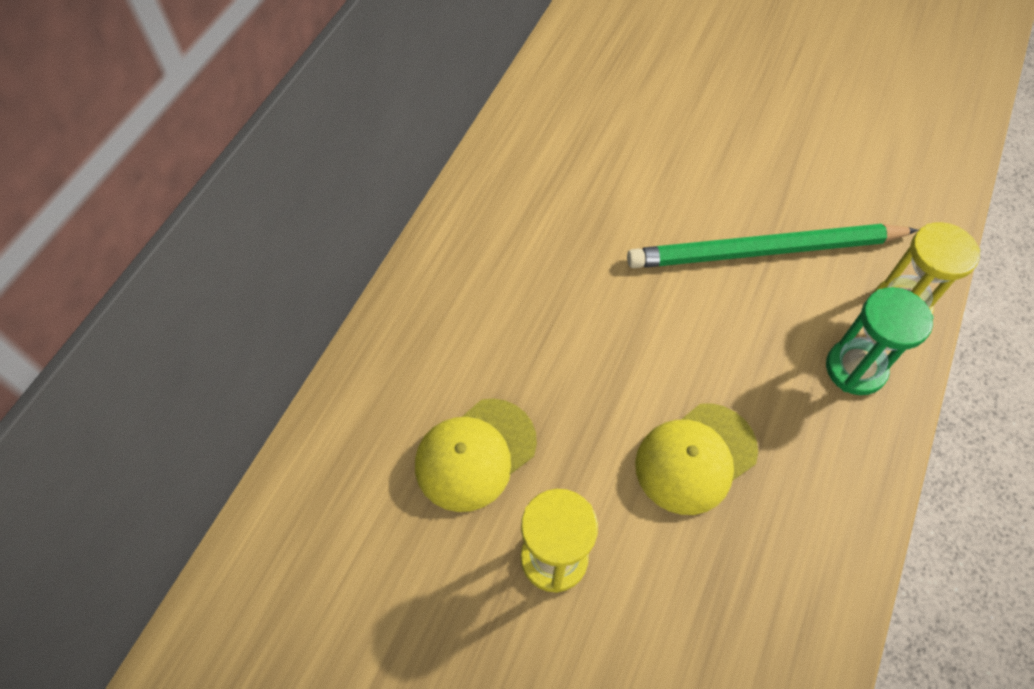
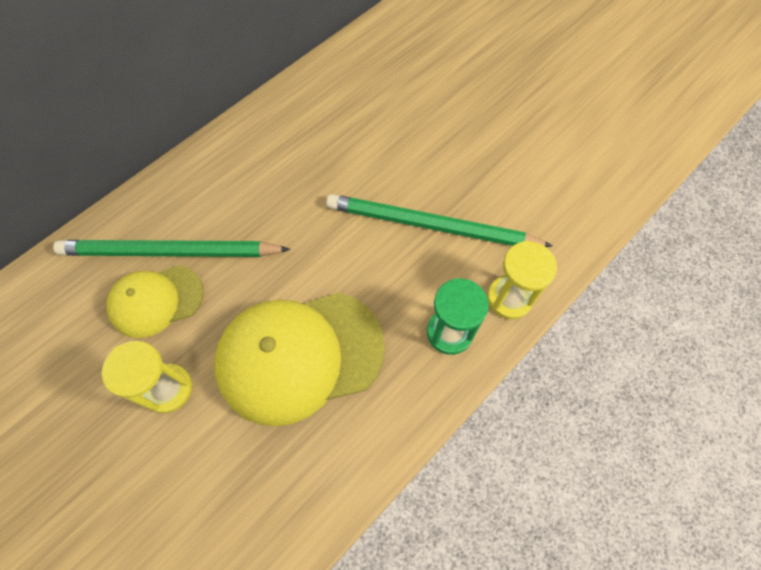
camera: 20 degrees right, 5 degrees up
yellow cap [635,403,758,515] -> yellow cap [214,293,385,426], size x1.73
none -> green pencil [53,240,290,257]

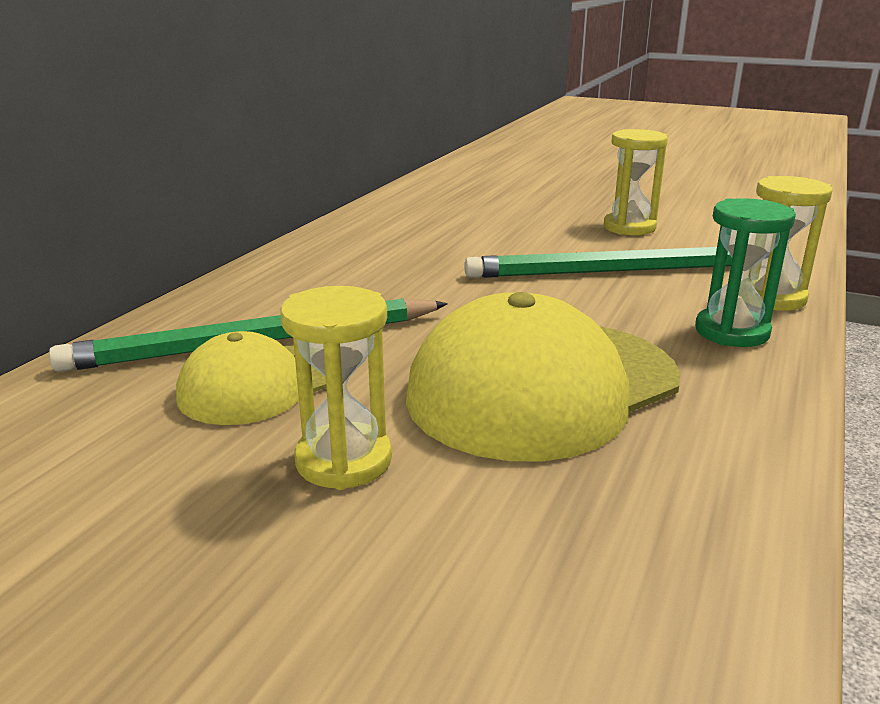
camera: 20 degrees left, 40 degrees down
none -> yellow hourglass [603,129,668,235]

